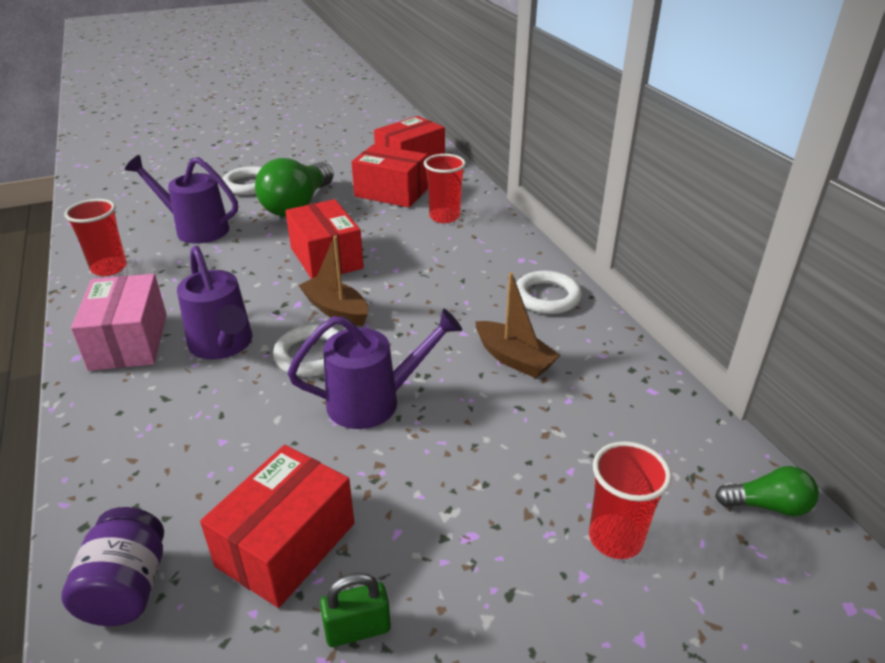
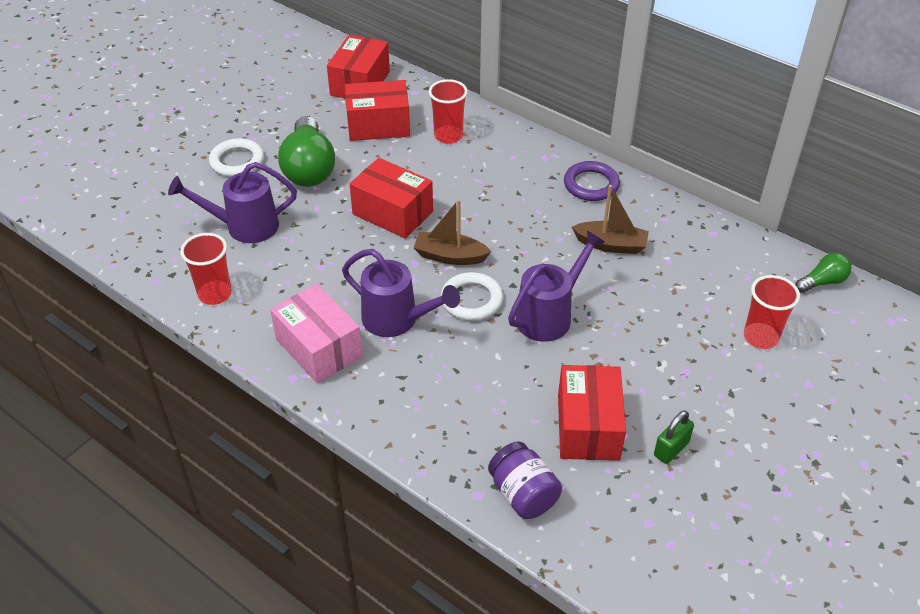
camera: 30 degrees left, 10 degrees up
white ring [516,270,582,314] -> purple ring [564,161,620,201]

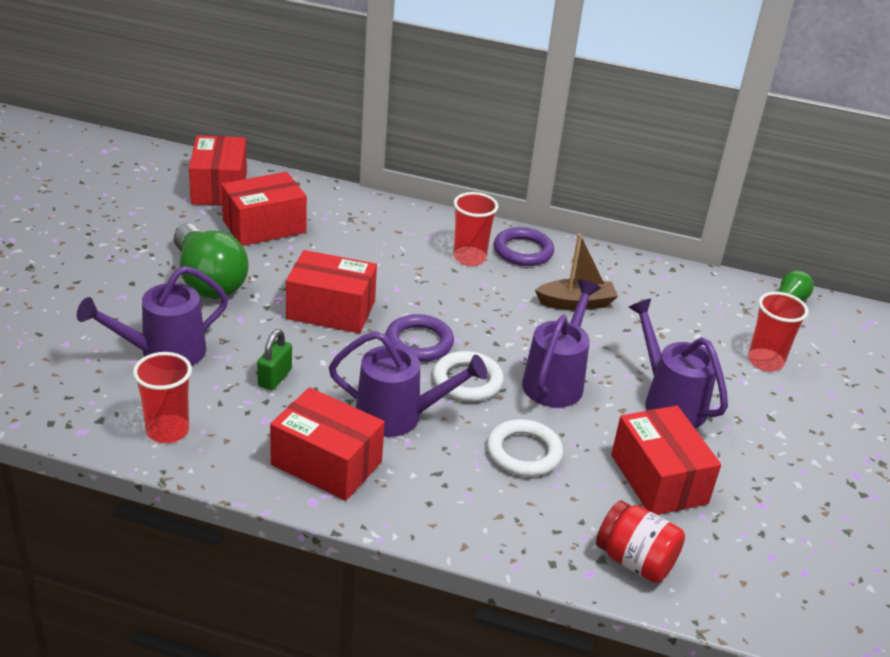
camera: 25 degrees left, 10 degrees down
white ring [209,138,264,177] -> white ring moved to [487,419,563,477]
pink box [270,284,363,383] -> red box [270,387,385,501]
brown boat [413,199,491,265] -> purple ring [385,314,454,362]
red cup [429,79,468,144] -> red cup moved to [453,192,498,266]
purple jar [488,441,562,519] -> red jar [596,500,685,583]
green padlock [654,410,694,464] -> green padlock moved to [257,329,292,390]
none -> purple watering can [629,298,728,428]

